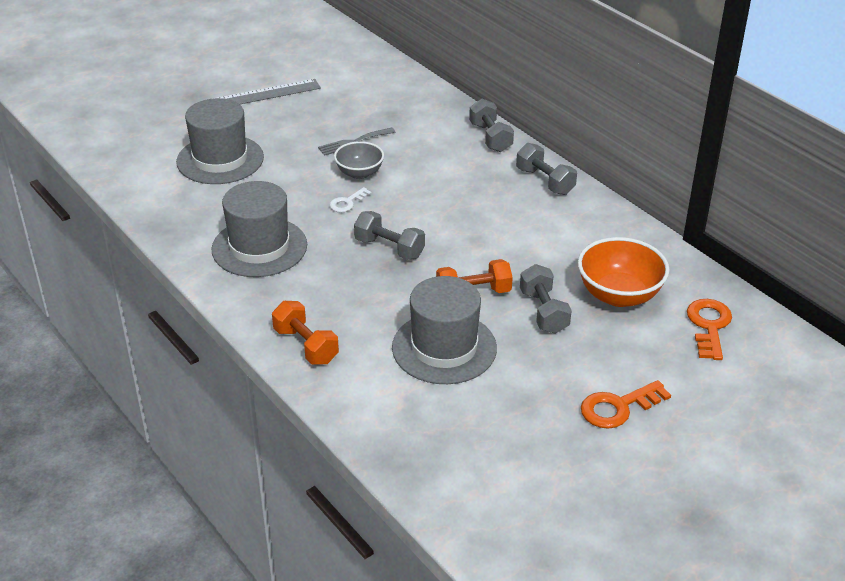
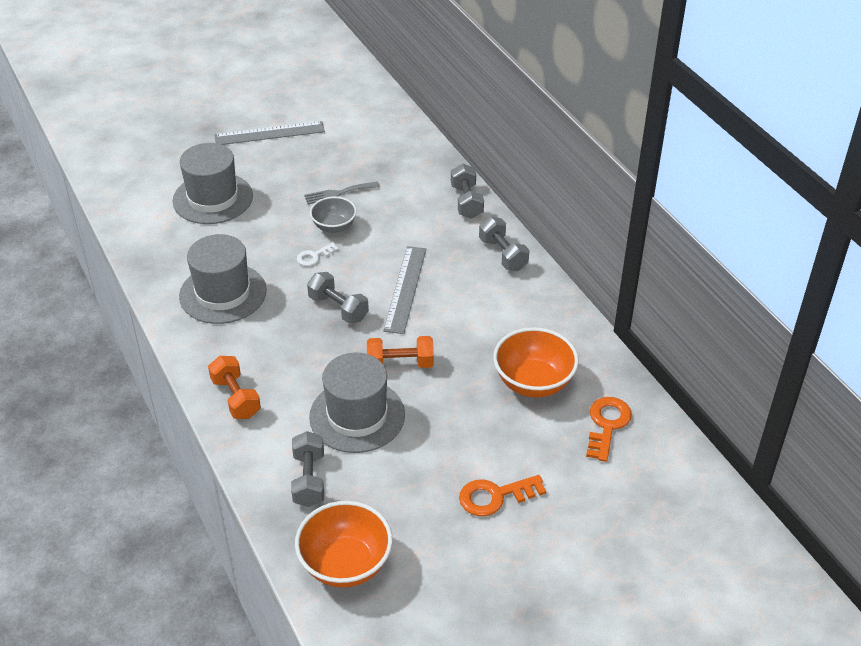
camera: 10 degrees right, 5 degrees up
grey dumbbell [520,264,572,334] -> grey dumbbell moved to [291,431,324,507]
none -> orange bowl [295,501,393,588]
none -> grey ruler [383,246,426,334]

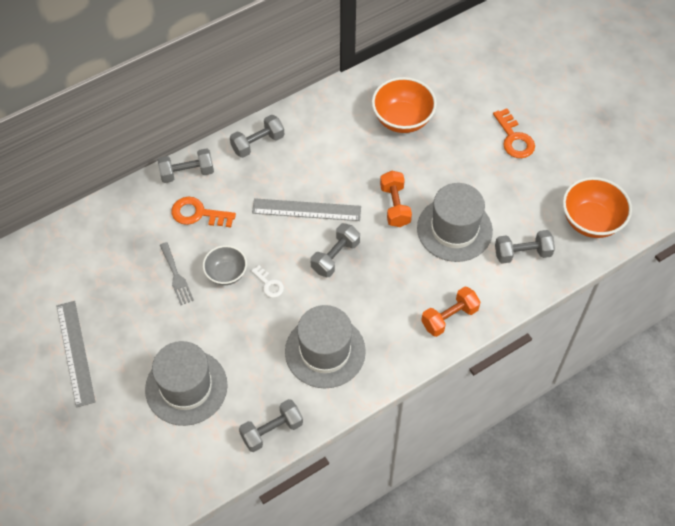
camera: 95 degrees left, 15 degrees up
orange key [586,397,632,462] -> orange key moved to [171,197,236,227]
none -> grey dumbbell [239,399,303,452]

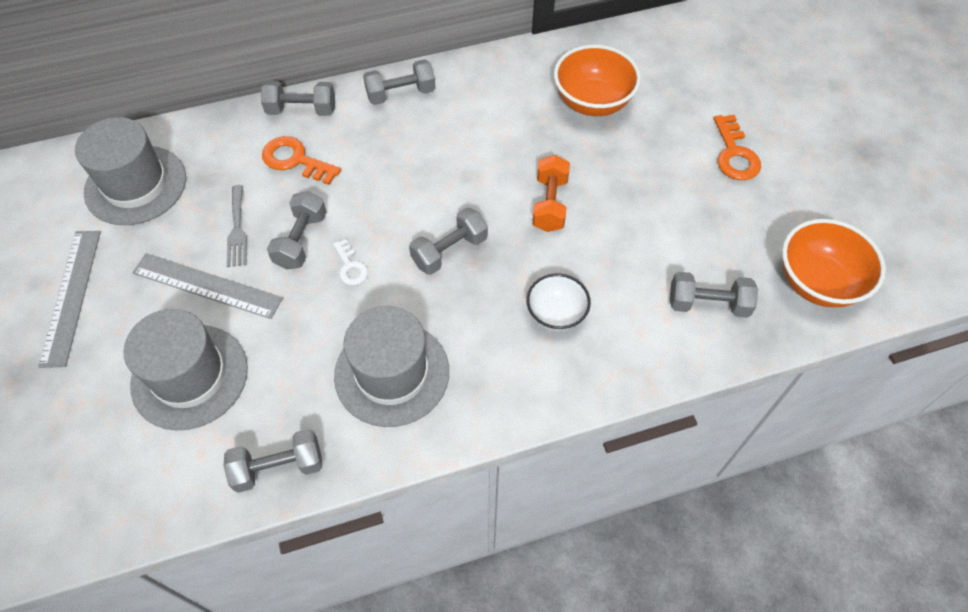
camera: 15 degrees right, 0 degrees up
grey bowl [203,245,247,285] -> grey dumbbell [267,191,327,269]
grey ruler [252,198,361,221] -> grey ruler moved to [132,253,283,319]
grey hat [417,183,493,262] -> grey hat moved to [75,117,186,225]
orange dumbbell [421,287,481,337] -> none
none -> white bowl [526,273,591,331]

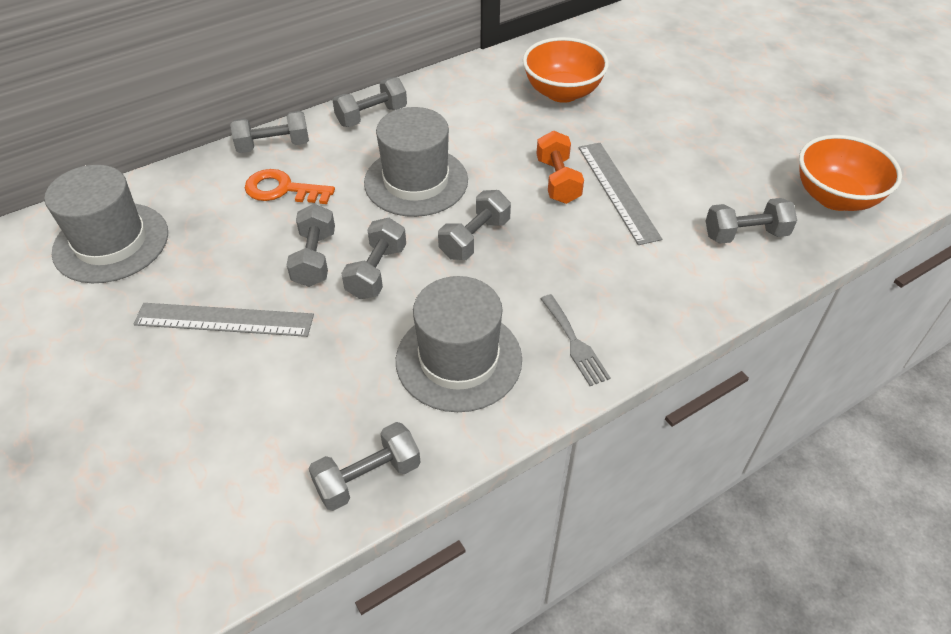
camera: 15 degrees left, 10 degrees down
grey ruler [38,231,101,368] -> grey ruler moved to [578,143,662,245]
grey hat [123,309,248,431] -> grey hat moved to [364,107,468,217]
grey fork [227,185,247,267] -> grey fork moved to [541,294,611,386]
white key [333,239,368,285] -> grey dumbbell [341,218,406,299]
white bowl [526,273,591,331] -> none
orange key [714,115,761,180] -> none

